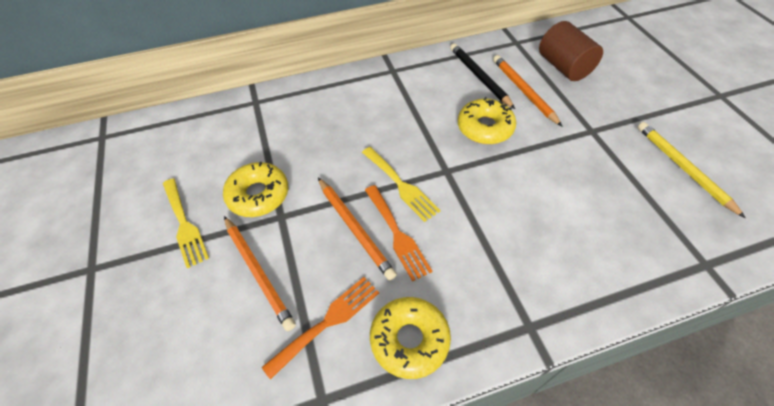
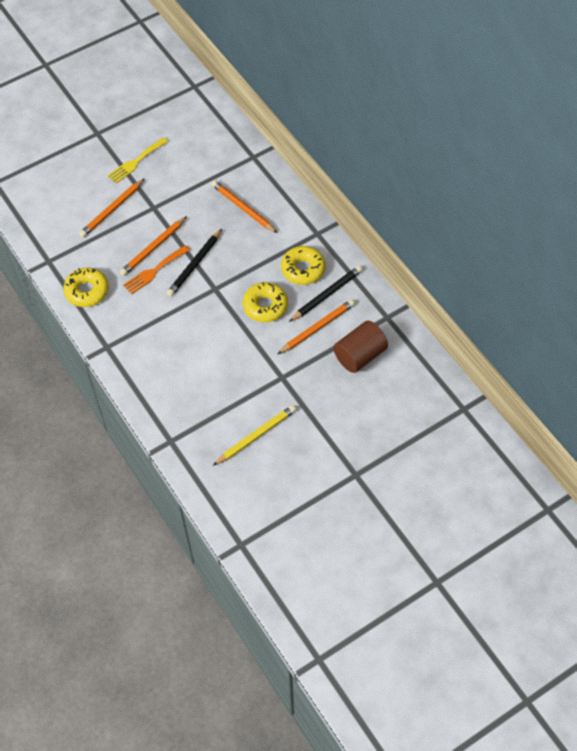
camera: 75 degrees right, 5 degrees up
yellow donut [223,162,288,217] -> yellow donut moved to [281,246,325,285]
orange fork [262,277,379,380] -> none
yellow fork [362,147,440,222] -> black pencil [167,229,222,297]
none -> orange pencil [211,180,277,233]

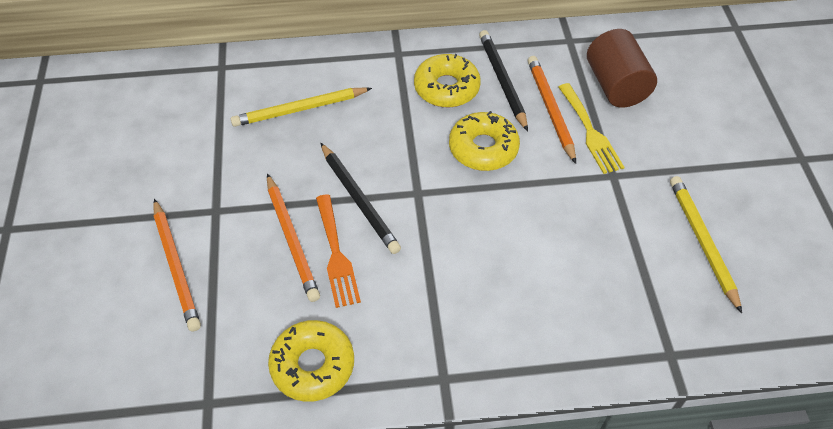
camera: 65 degrees left, 5 degrees down
yellow fork [107,137,168,184] -> yellow fork moved to [558,83,625,174]
orange pencil [211,180,277,233] -> yellow pencil [231,87,372,127]

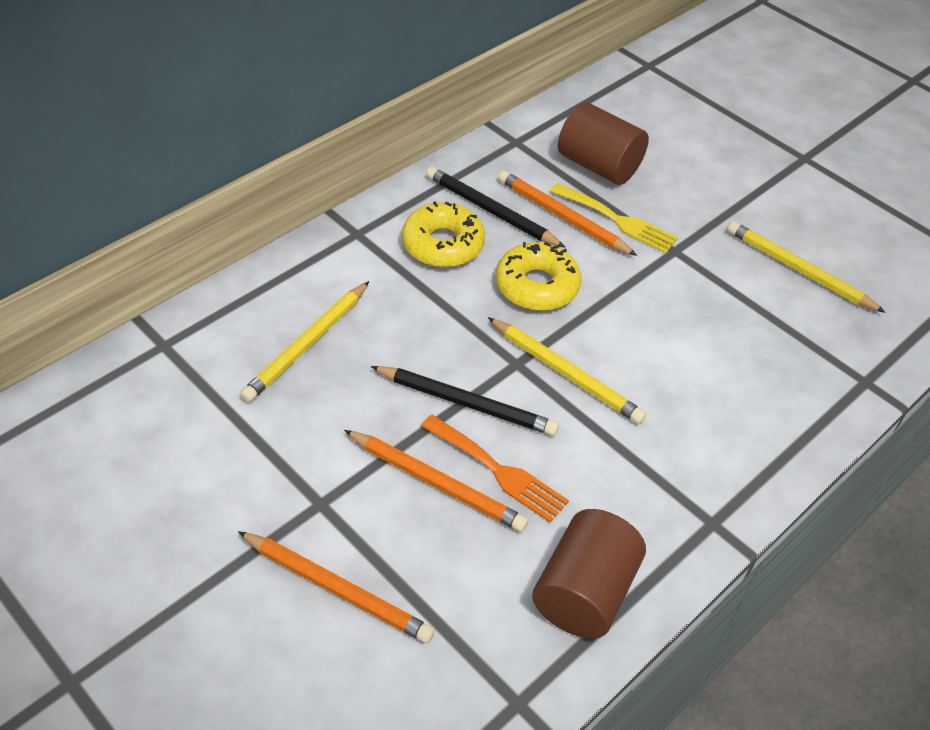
camera: 40 degrees left, 5 degrees down
yellow donut [268,320,354,402] -> brown cylinder [532,509,646,639]
none -> yellow pencil [488,317,646,424]

